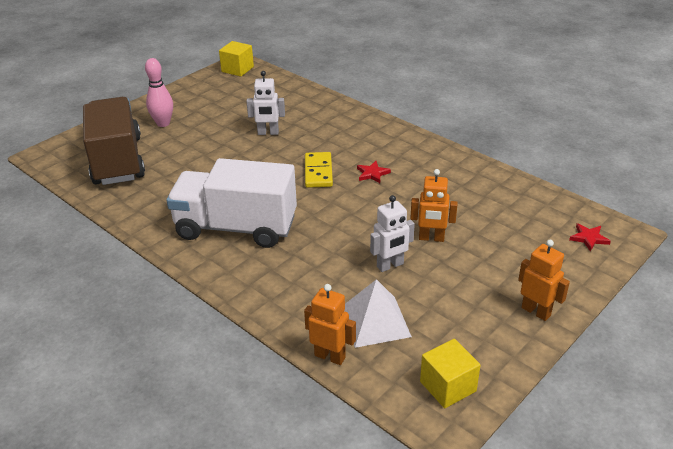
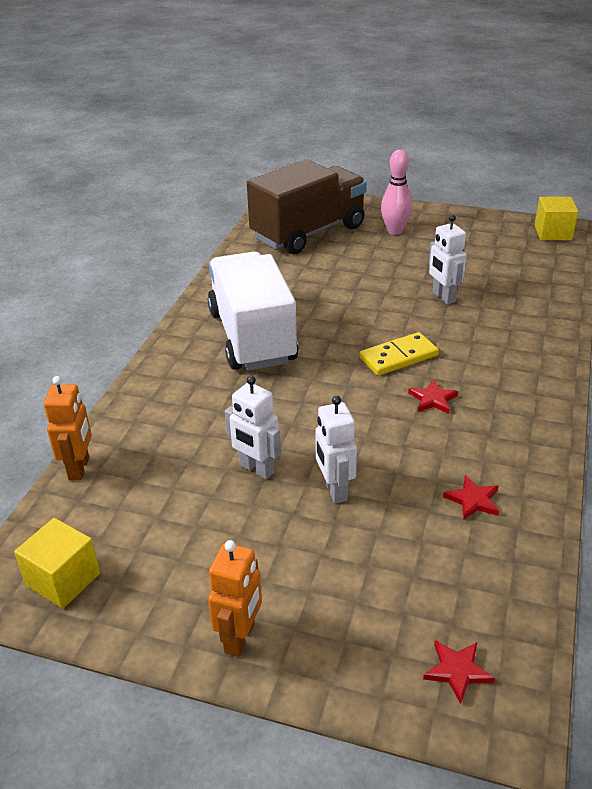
camera: 65 degrees right, 0 degrees up
white pyramid [345,279,412,348] -> none
orange robot [410,169,458,242] -> white robot [316,396,357,503]
none -> red star [443,475,499,520]

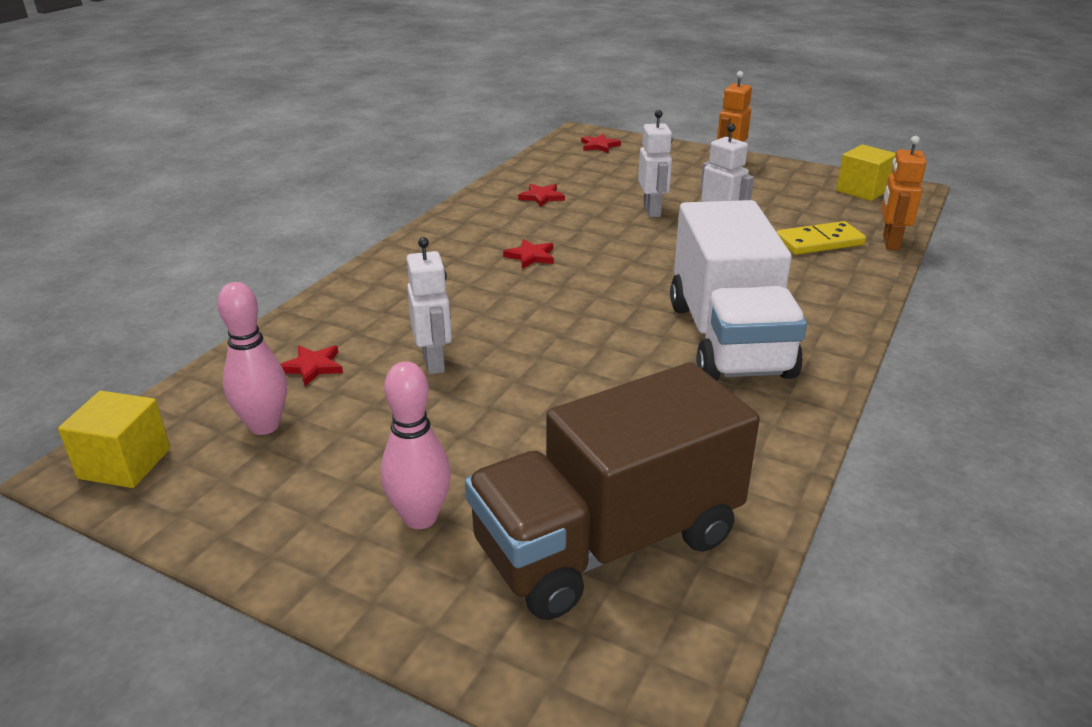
camera: 170 degrees left, 5 degrees down
yellow domino [359,332,439,376] -> yellow domino moved to [776,221,866,255]
none -> pink bowling pin [217,282,287,435]
none -> red star [281,345,343,386]

